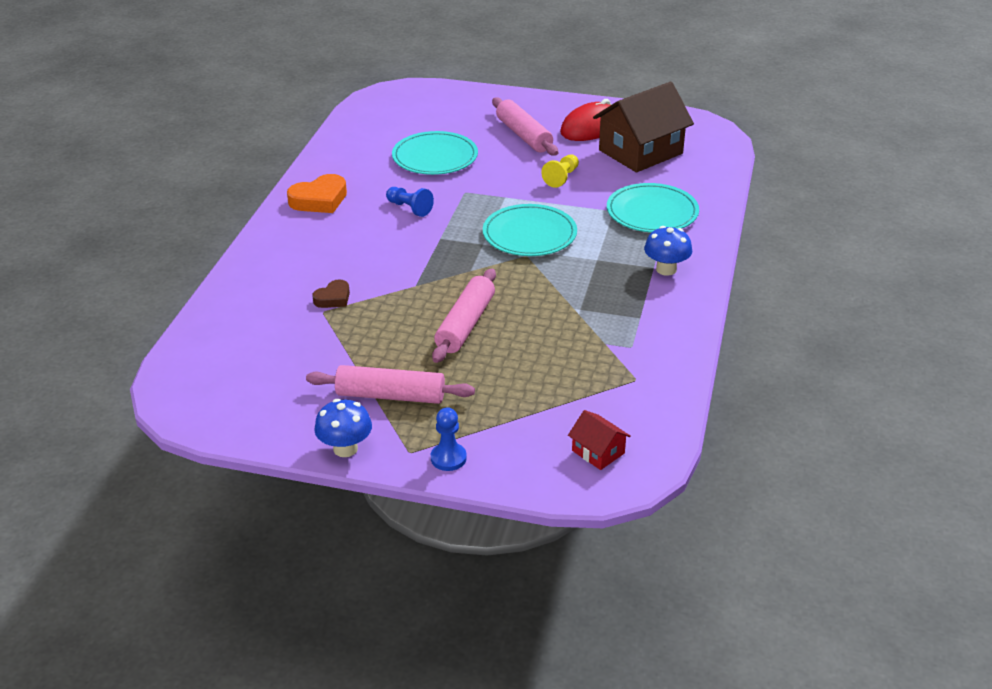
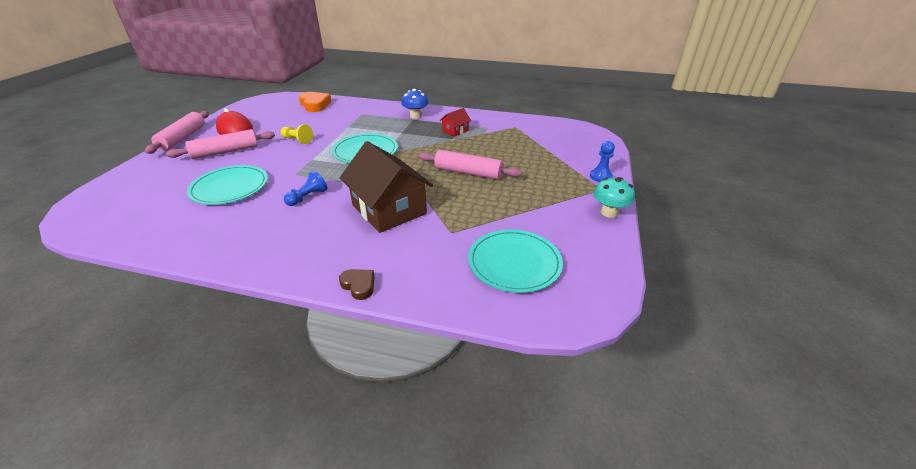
camera: 90 degrees left, 0 degrees up
orange heart [287,174,347,213] -> orange heart moved to [299,92,332,112]
pink rolling pin [306,365,475,404] -> pink rolling pin moved to [145,111,209,154]
brown heart [312,279,350,308] -> brown heart moved to [339,269,375,300]
blue mushroom [314,399,372,457] -> turquoise mushroom [593,177,635,218]
red house [568,410,631,470] -> red house moved to [440,108,471,137]
brown house [593,82,694,173] -> brown house moved to [340,141,433,233]
turquoise plate [607,183,699,233] -> turquoise plate moved to [468,230,563,293]

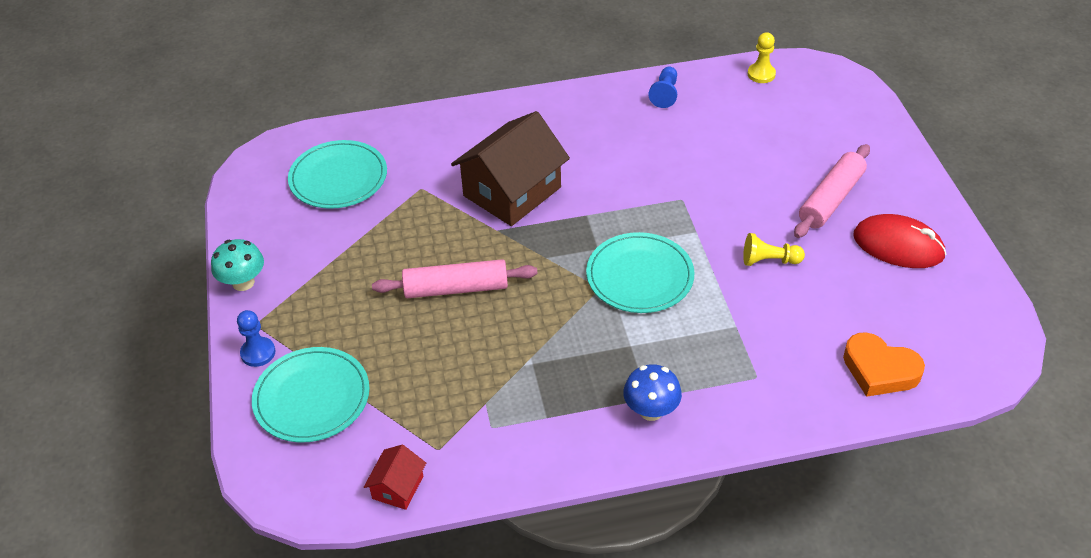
camera: 155 degrees right, 10 degrees up
pink rolling pin [145,111,209,154] -> none
turquoise plate [187,165,268,205] -> turquoise plate moved to [252,347,370,443]
blue pawn [284,171,327,206] -> blue pawn moved to [648,67,677,108]
brown heart [339,269,375,300] -> none
brown house [340,141,433,233] -> brown house turned 75 degrees counterclockwise [451,111,570,226]
red house [440,108,471,137] -> red house moved to [364,445,426,510]
none -> yellow pawn [748,32,776,83]

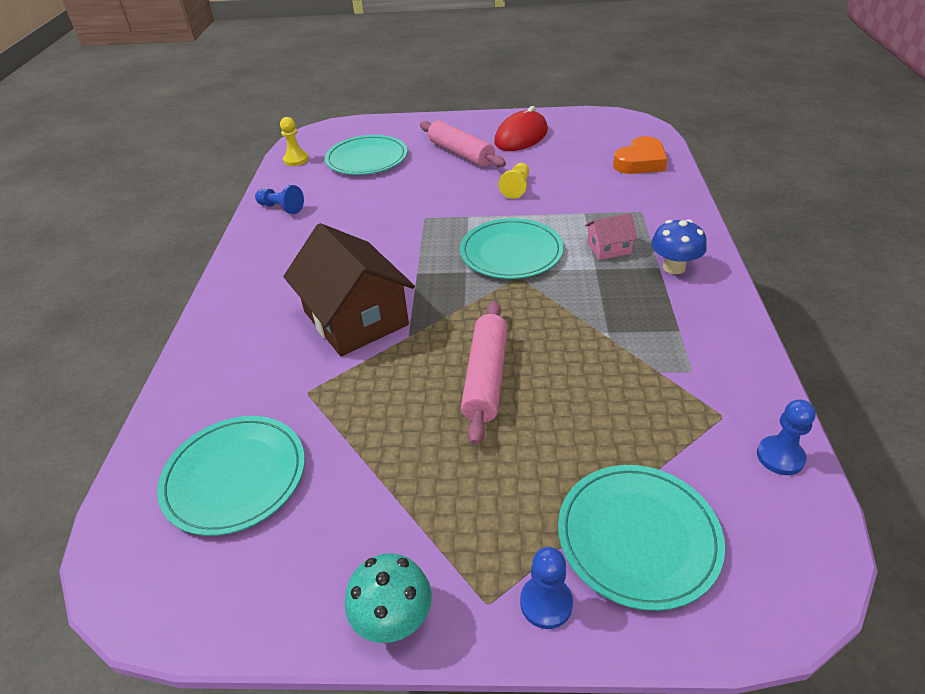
camera: 75 degrees left, 5 degrees down
red house [364,445,426,510] -> blue pawn [757,399,816,475]
none -> turquoise plate [325,135,408,175]
none -> pink house [585,213,638,260]

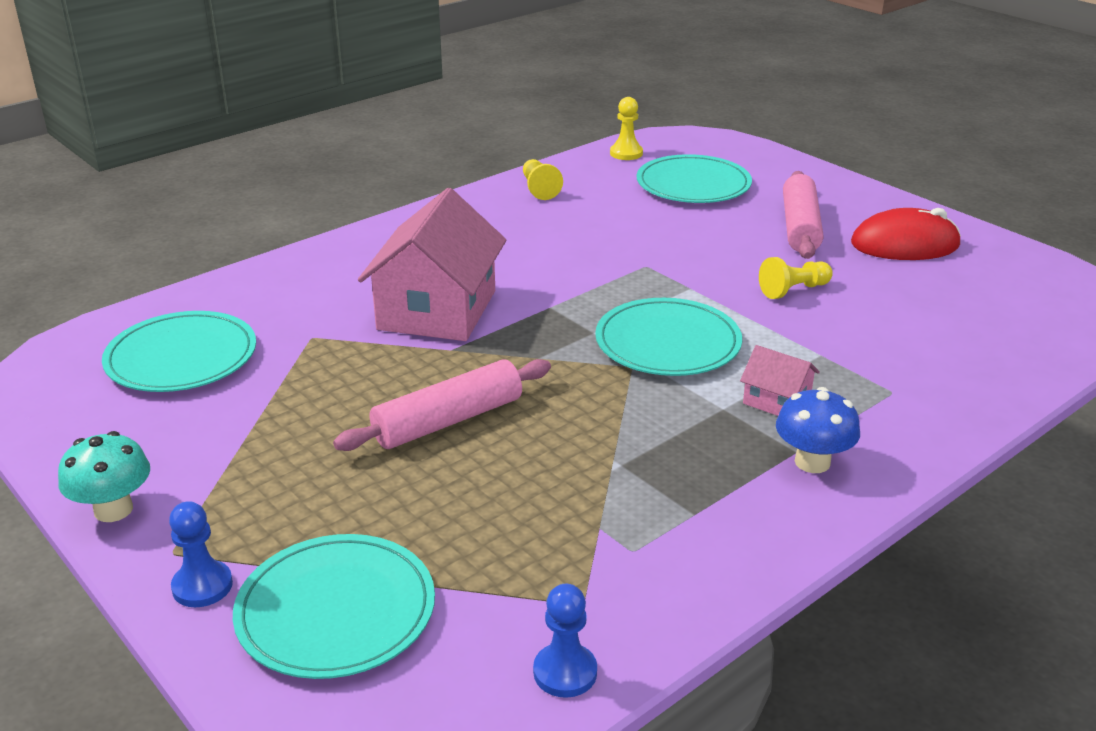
camera: 45 degrees right, 10 degrees down
blue pawn [255,185,304,214] -> yellow pawn [523,159,563,200]
brown house [283,223,415,356] -> pink house [358,188,506,341]
orange heart [613,136,667,174] -> none

